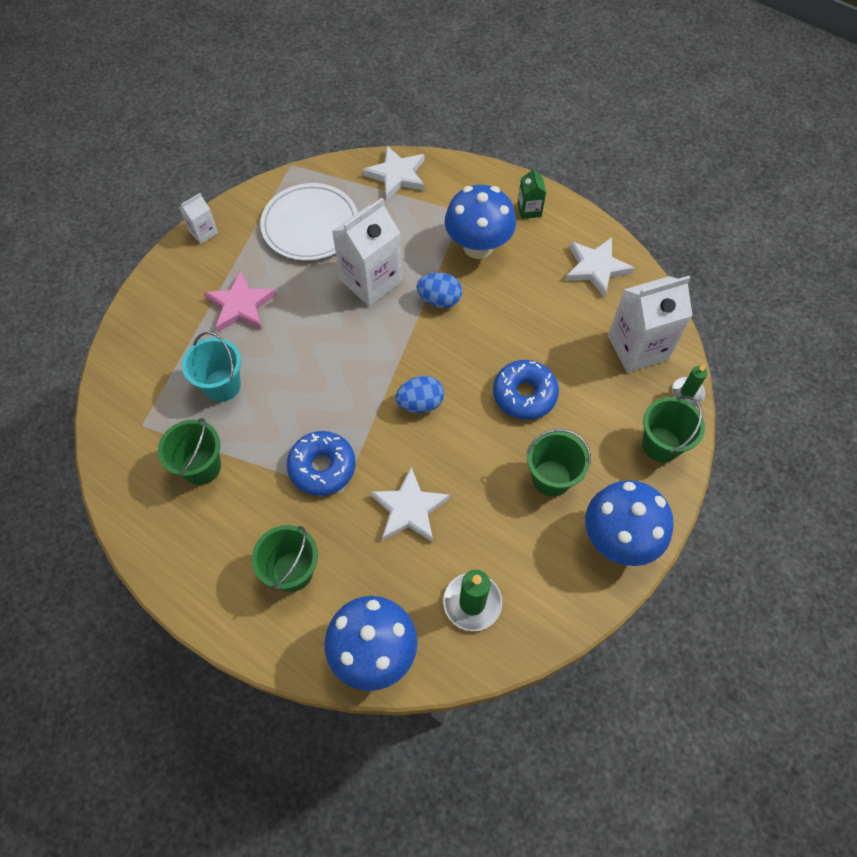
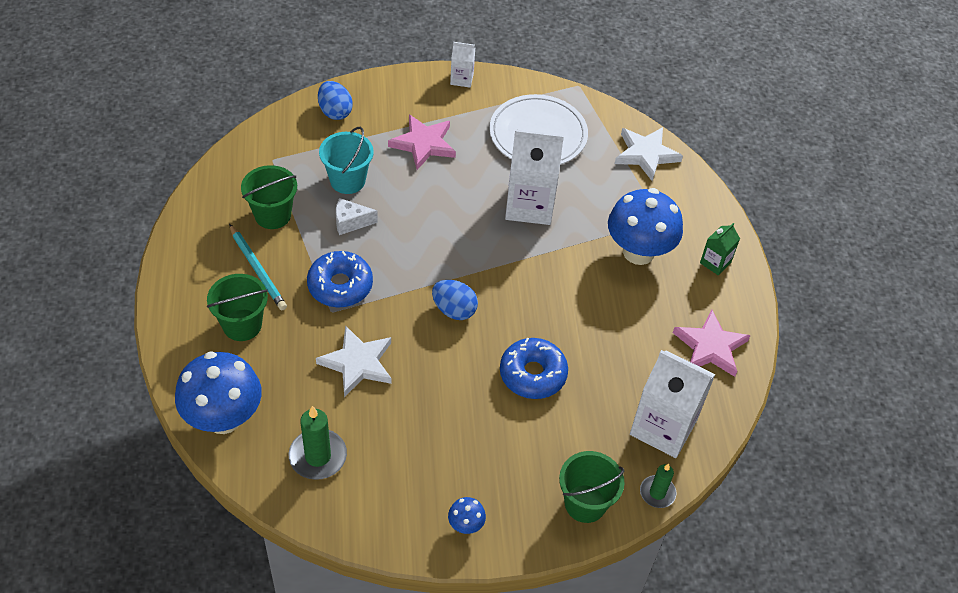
camera: 45 degrees right, 10 degrees down
blue egg [417,273,462,308] -> blue egg moved to [318,81,353,120]
green bucket [526,429,591,497] -> none
white star [565,237,634,298] -> pink star [673,310,751,377]
blue mushroom [585,480,674,566] -> blue mushroom [448,497,486,534], size x0.43
none -> turquoise pencil [229,224,287,310]
none -> white cheese [336,198,378,235]

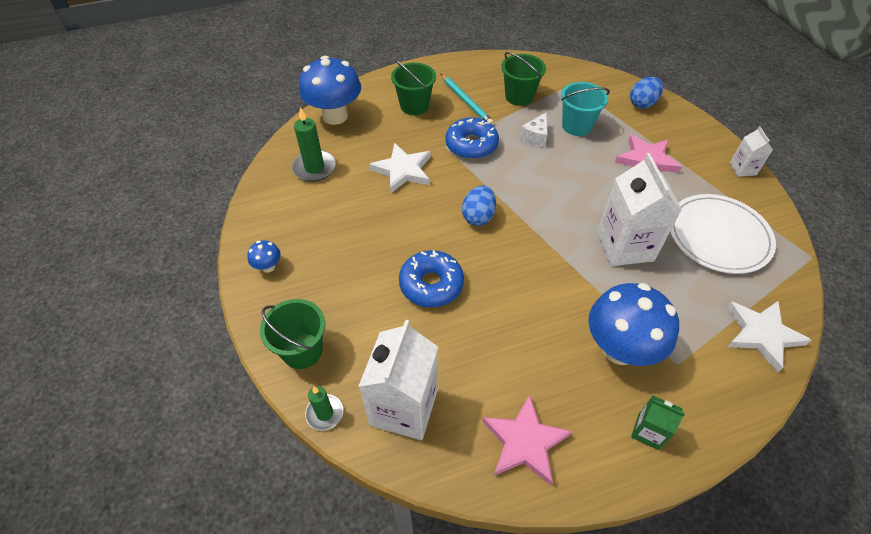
camera: 80 degrees right, 0 degrees up
turquoise pencil [229,224,287,310] -> turquoise pencil turned 75 degrees counterclockwise [441,74,494,125]
white cheese [336,198,378,235] -> white cheese turned 135 degrees counterclockwise [520,112,548,147]

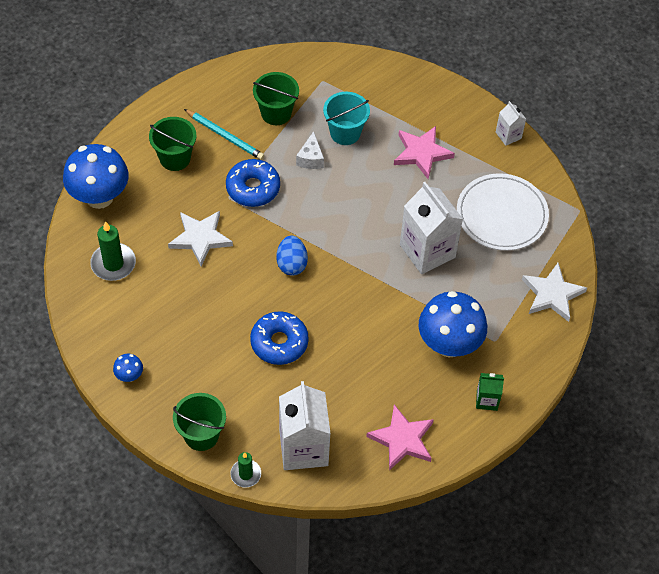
camera: 25 degrees left, 5 degrees up
blue egg [630,77,663,109] -> none

